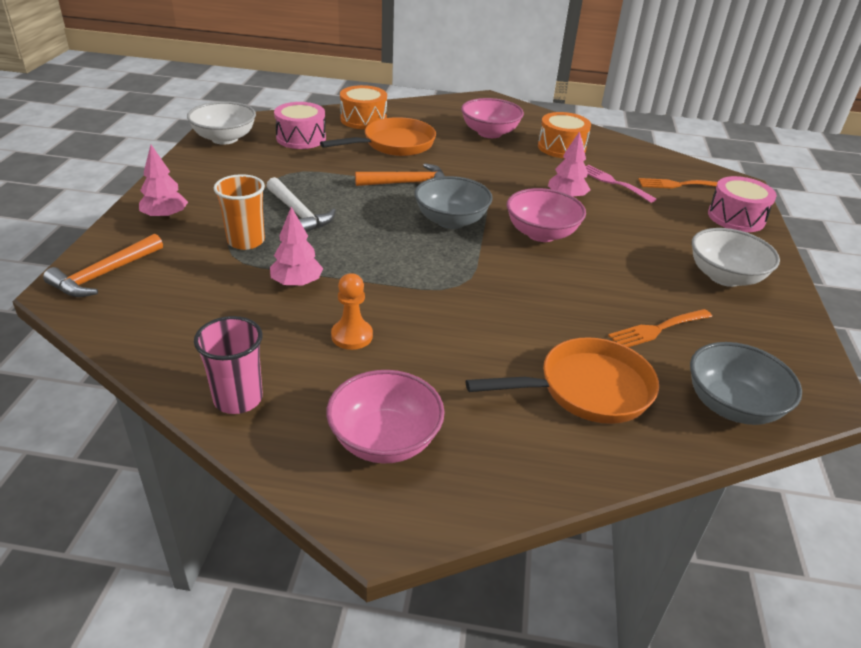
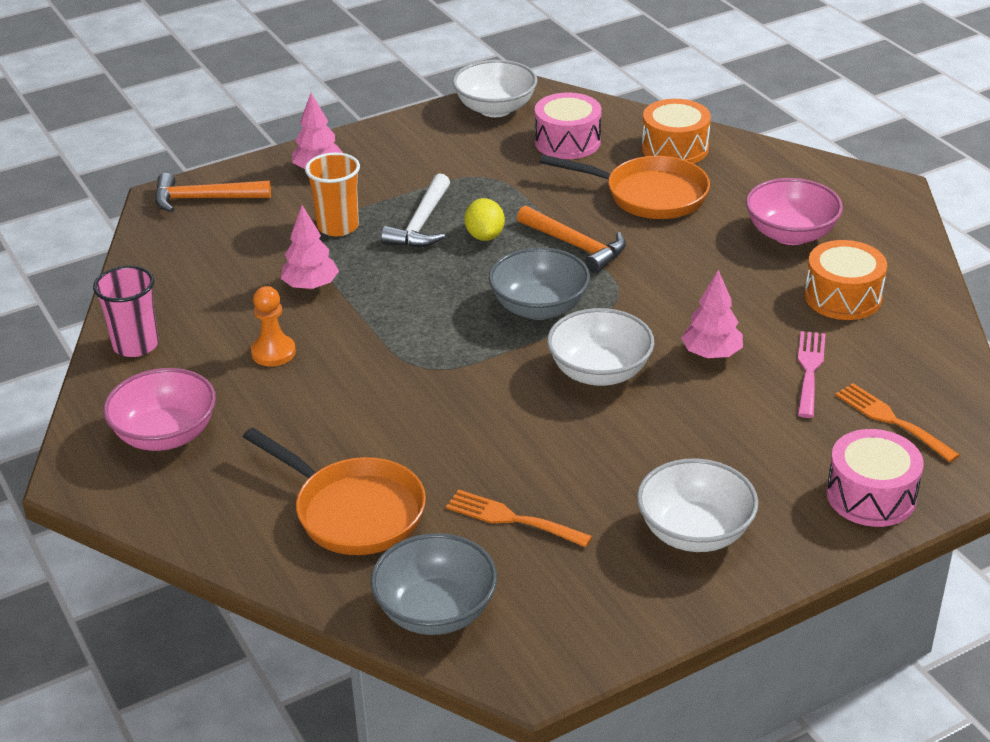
camera: 55 degrees right, 0 degrees up
pink bowl [507,188,586,242] -> white bowl [547,308,654,386]
none -> yellow lemon [464,198,505,241]

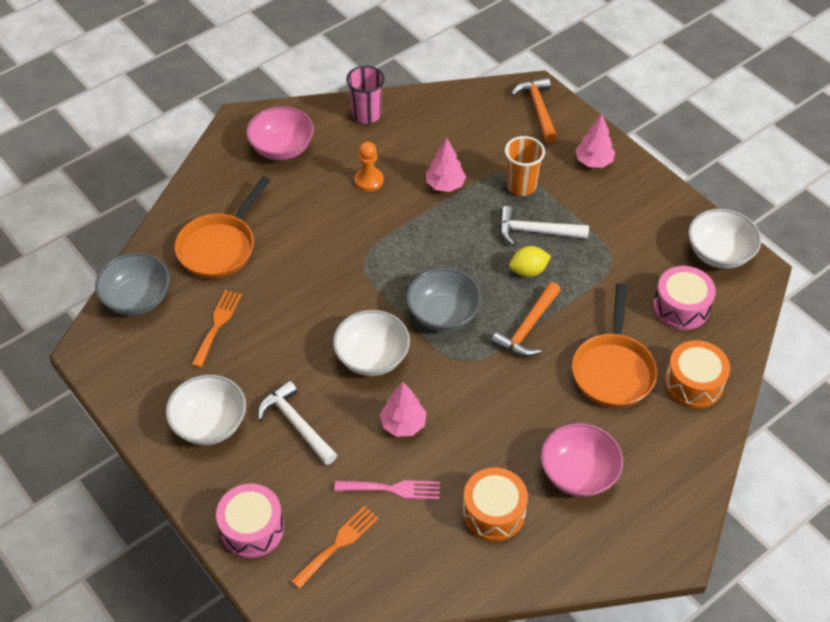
camera: 80 degrees right, 15 degrees up
none -> white hammer [258,380,337,465]

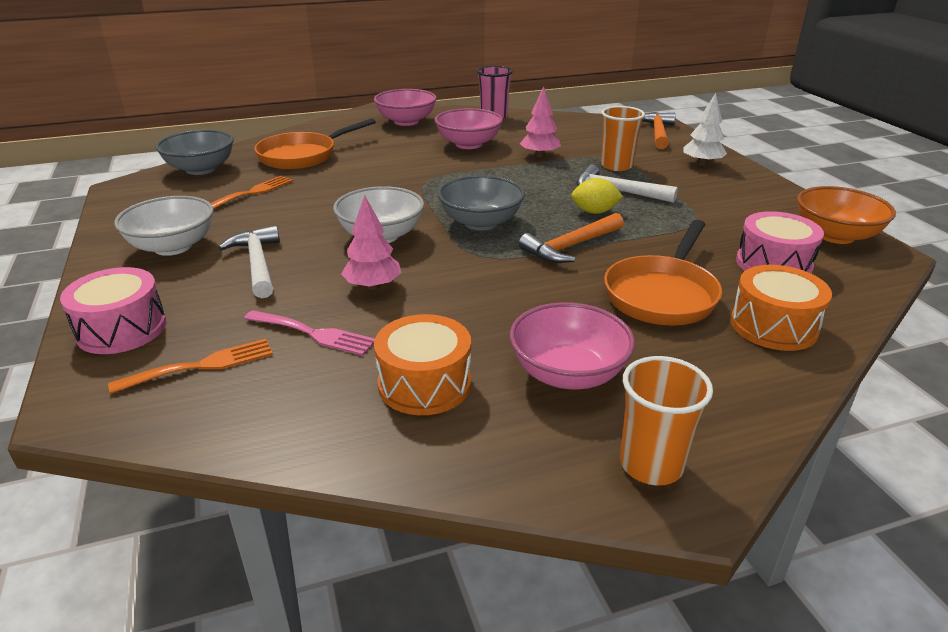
camera: 20 degrees right, 20 degrees down
orange pawn [355,142,384,192] -> pink bowl [435,108,503,149]
pink tree [575,114,615,168] -> white tree [683,93,727,166]
white bowl [688,209,761,269] -> orange bowl [797,186,896,244]
none -> orange cup [620,356,713,485]

